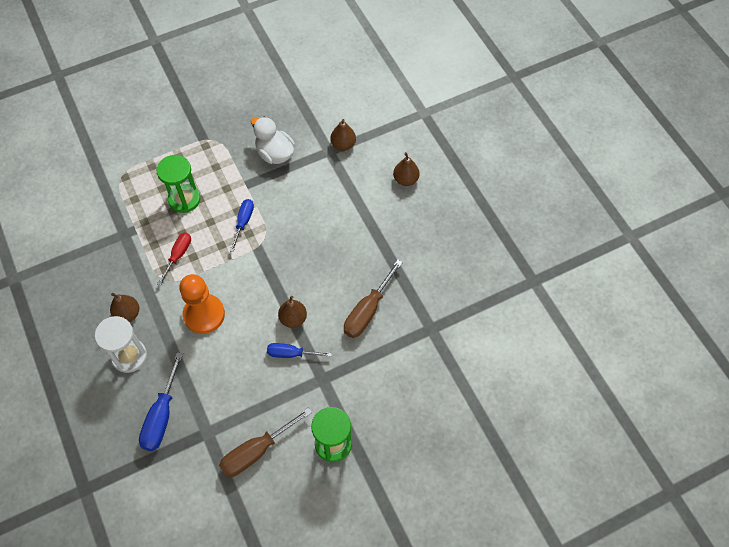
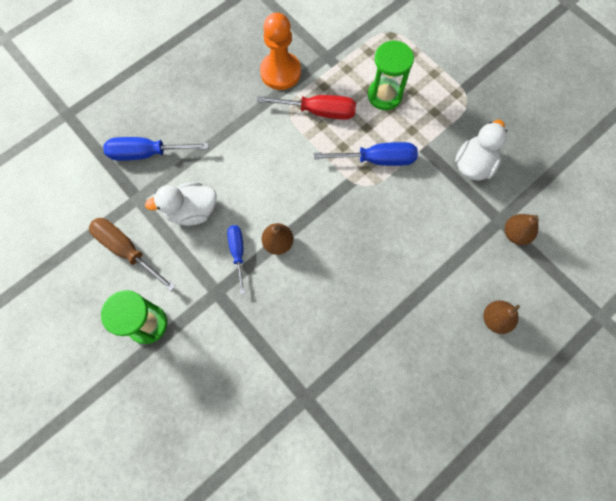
camera: 75 degrees right, 10 degrees up
white hourglass [95,316,147,373] -> none
brown pear [110,293,139,322] -> none
red screwdriver [157,233,191,285] -> red screwdriver [256,95,356,120], size x1.54
orange pawn [179,274,225,334] -> orange pawn moved to [260,13,301,90]
blue screwdriver [230,199,254,252] -> blue screwdriver [314,142,418,166], size x1.54
brown screwdriver [344,259,403,338] -> none
none -> white duck [145,182,217,226]

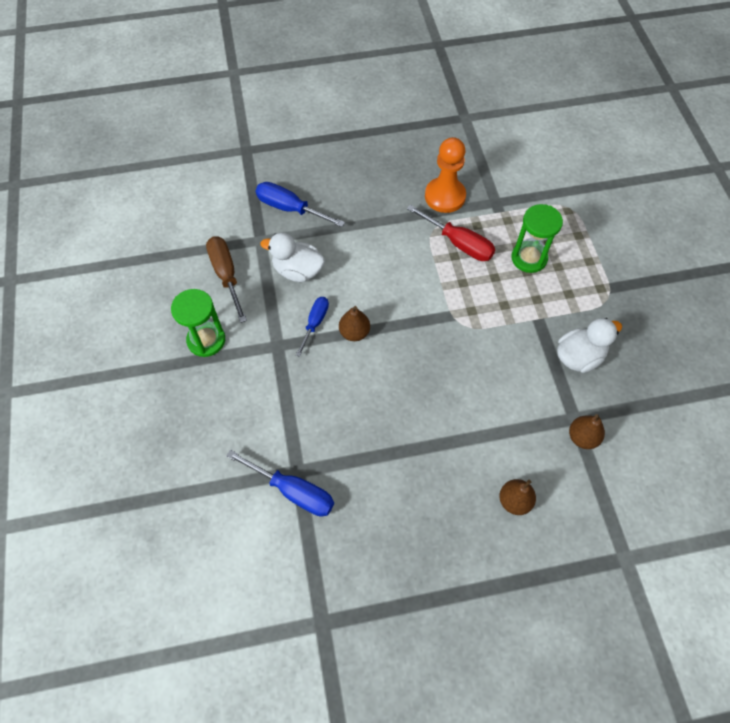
camera: 30 degrees right, 10 degrees down
blue screwdriver [314,142,418,166] -> blue screwdriver moved to [226,450,334,517]

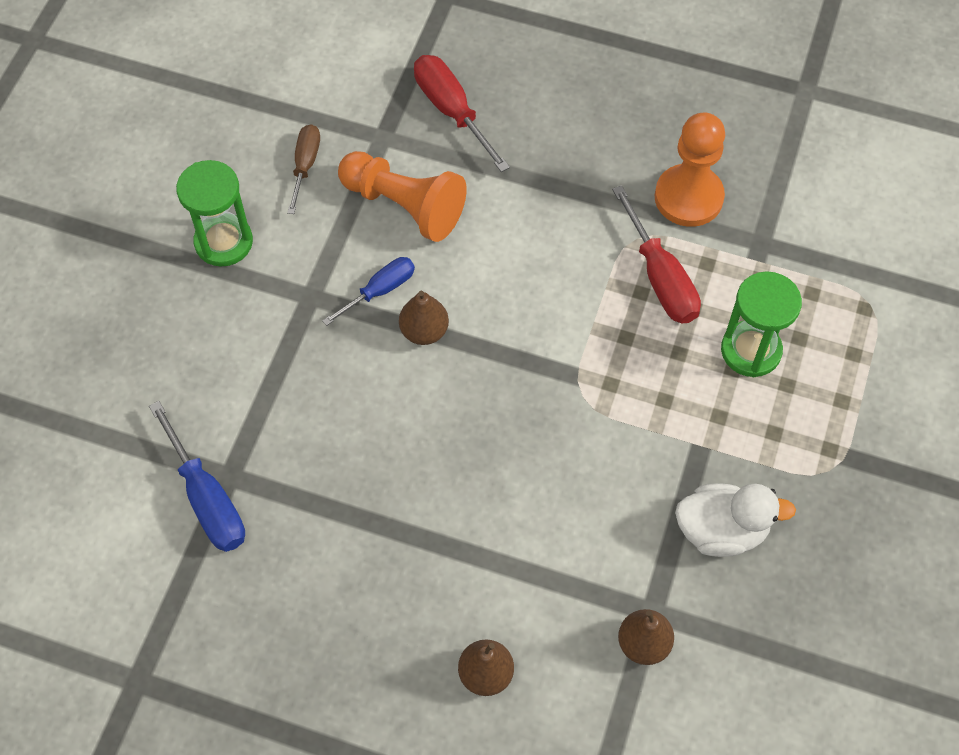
camera: 30 degrees right, 0 degrees up
brown screwdriver [206,236,247,323] -> brown screwdriver [287,124,320,214], size x0.65
blue screwdriver [256,182,345,227] -> red screwdriver [414,55,510,172]
white duck [260,233,325,282] -> orange pawn [338,151,467,242]

